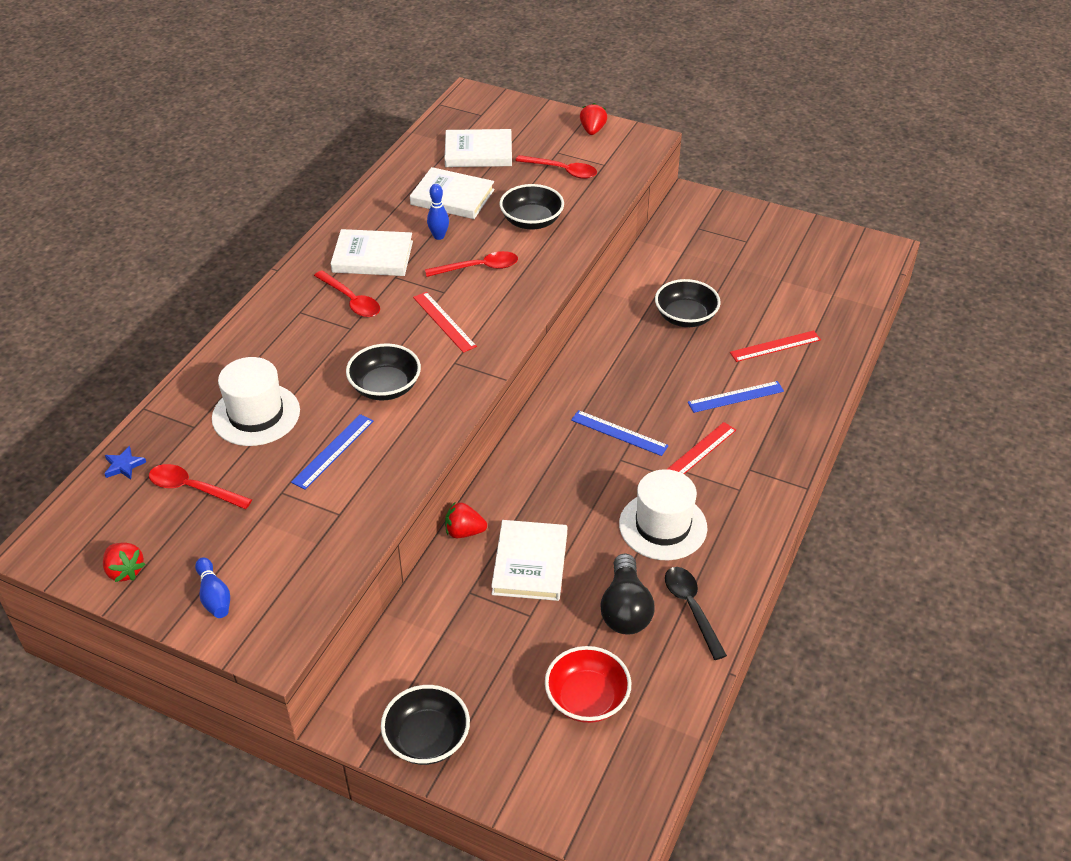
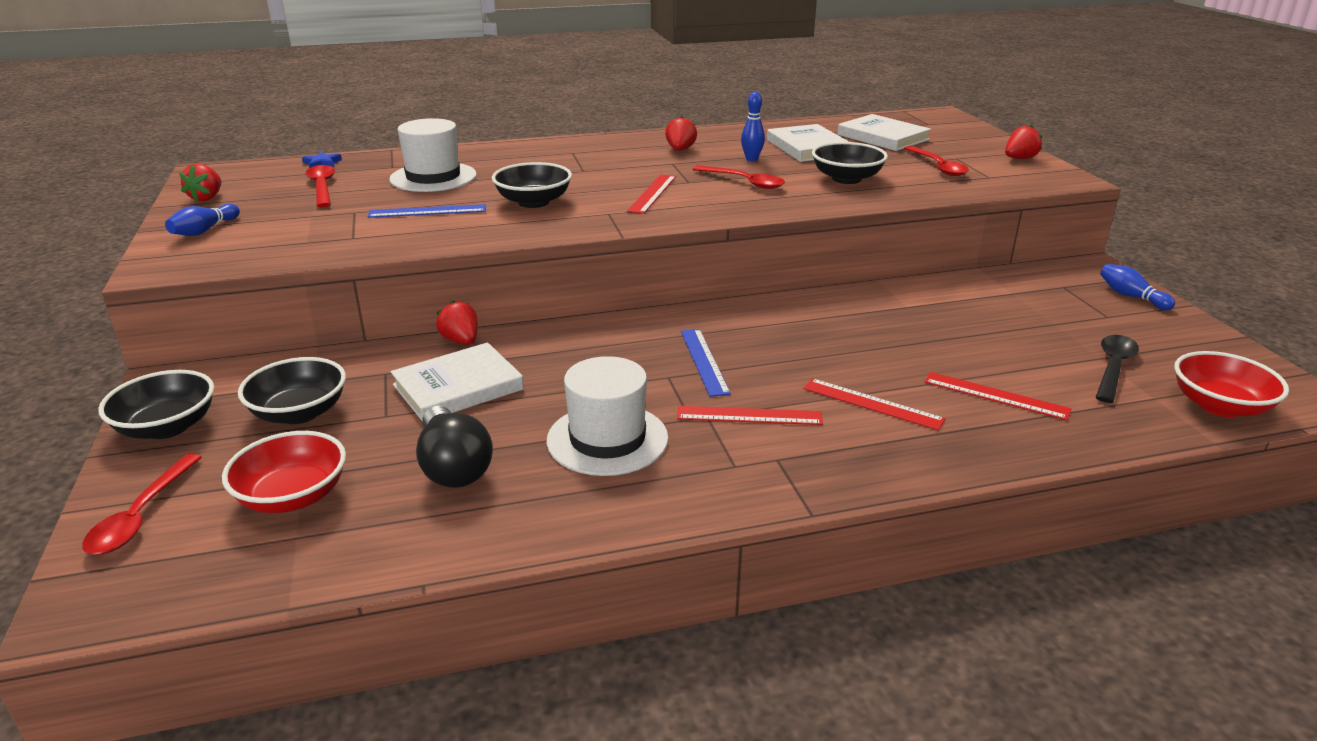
camera: 50 degrees right, 15 degrees down
red spoon [314,270,380,317] -> red spoon moved to [82,454,202,555]
white book [331,229,413,276] -> red strawberry [665,116,697,151]
black light bulb [600,554,655,635] -> black light bulb turned 75 degrees counterclockwise [416,406,493,488]
black bowl [655,279,721,327] -> black bowl moved to [238,357,346,424]
black spoon [665,567,727,660] -> black spoon moved to [1095,335,1139,403]
blue ruler [688,381,784,413] -> red ruler [803,378,946,430]
none -> blue bowling pin [1100,264,1175,310]
none -> red bowl [1174,351,1289,417]

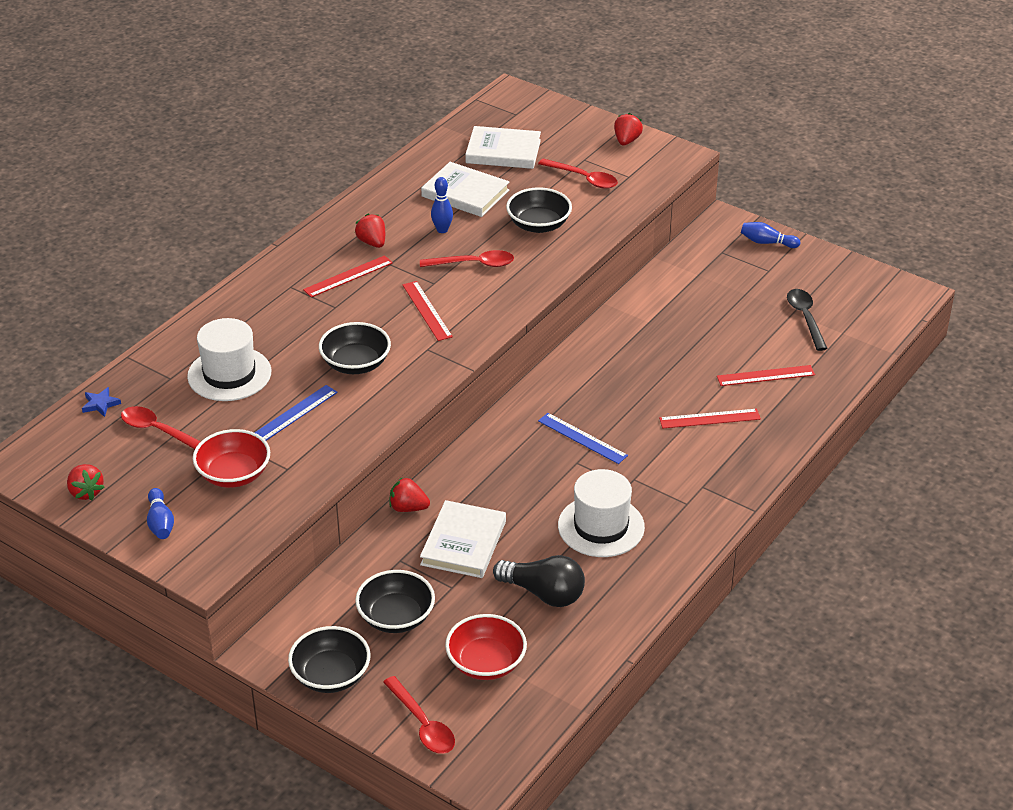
camera: 40 degrees left, 10 degrees up
red ruler [677,406,823,425] -> red ruler moved to [303,255,393,297]
red bowl [1174,351,1289,417] -> red bowl moved to [193,429,270,488]

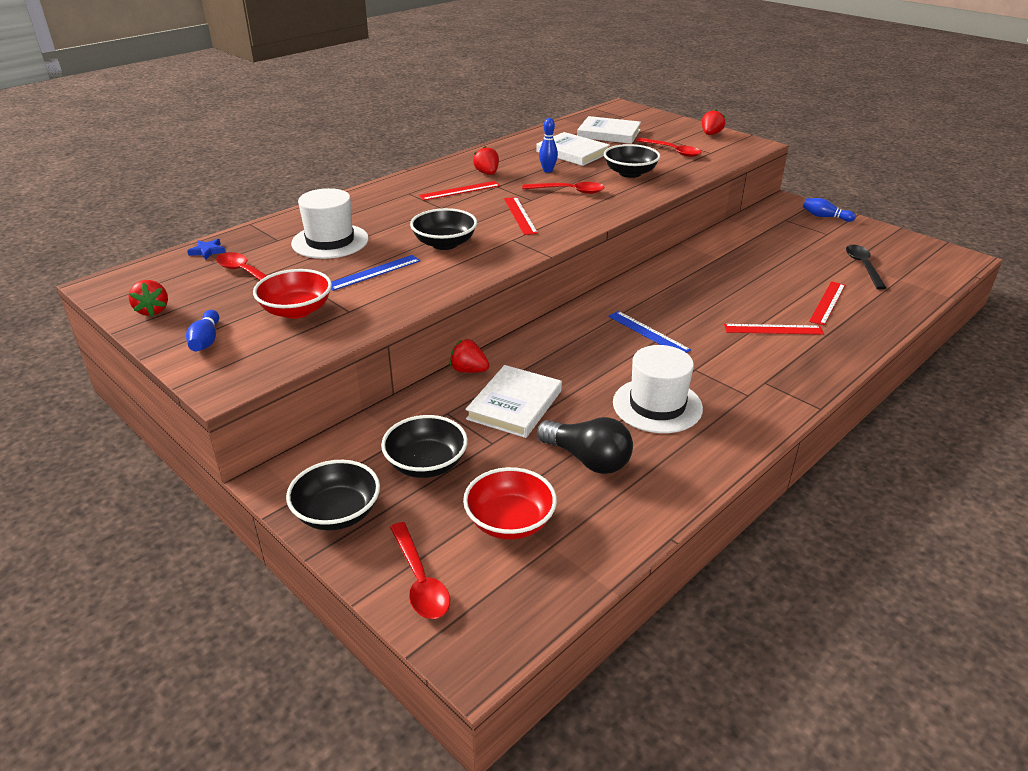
camera: 10 degrees right, 5 degrees down
red ruler [717,365,815,386] -> red ruler turned 60 degrees counterclockwise [809,281,845,325]

